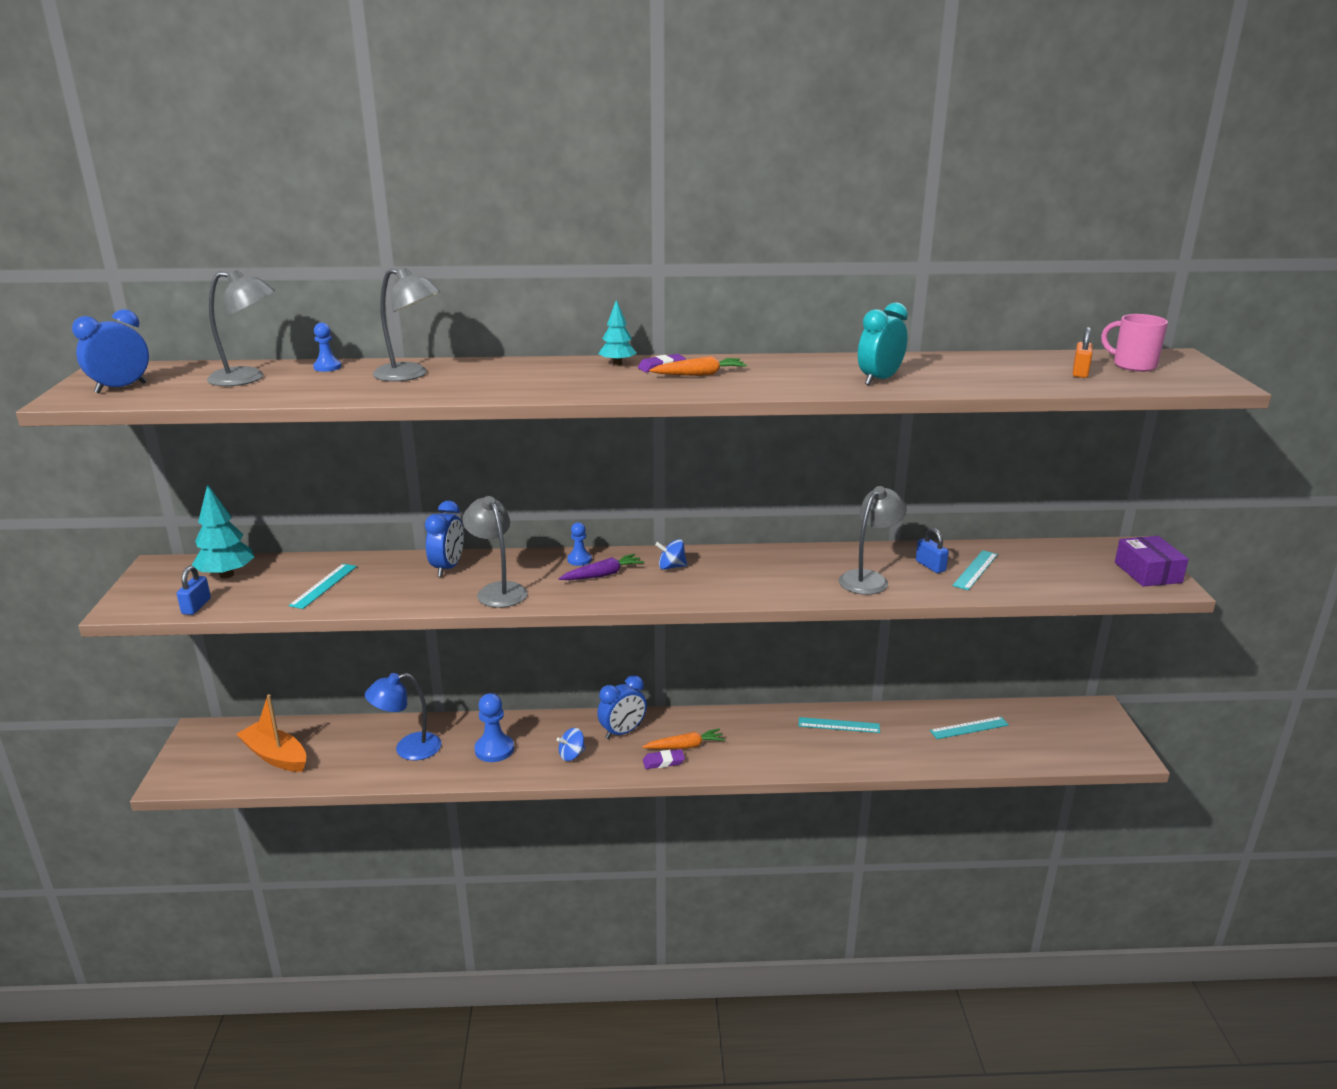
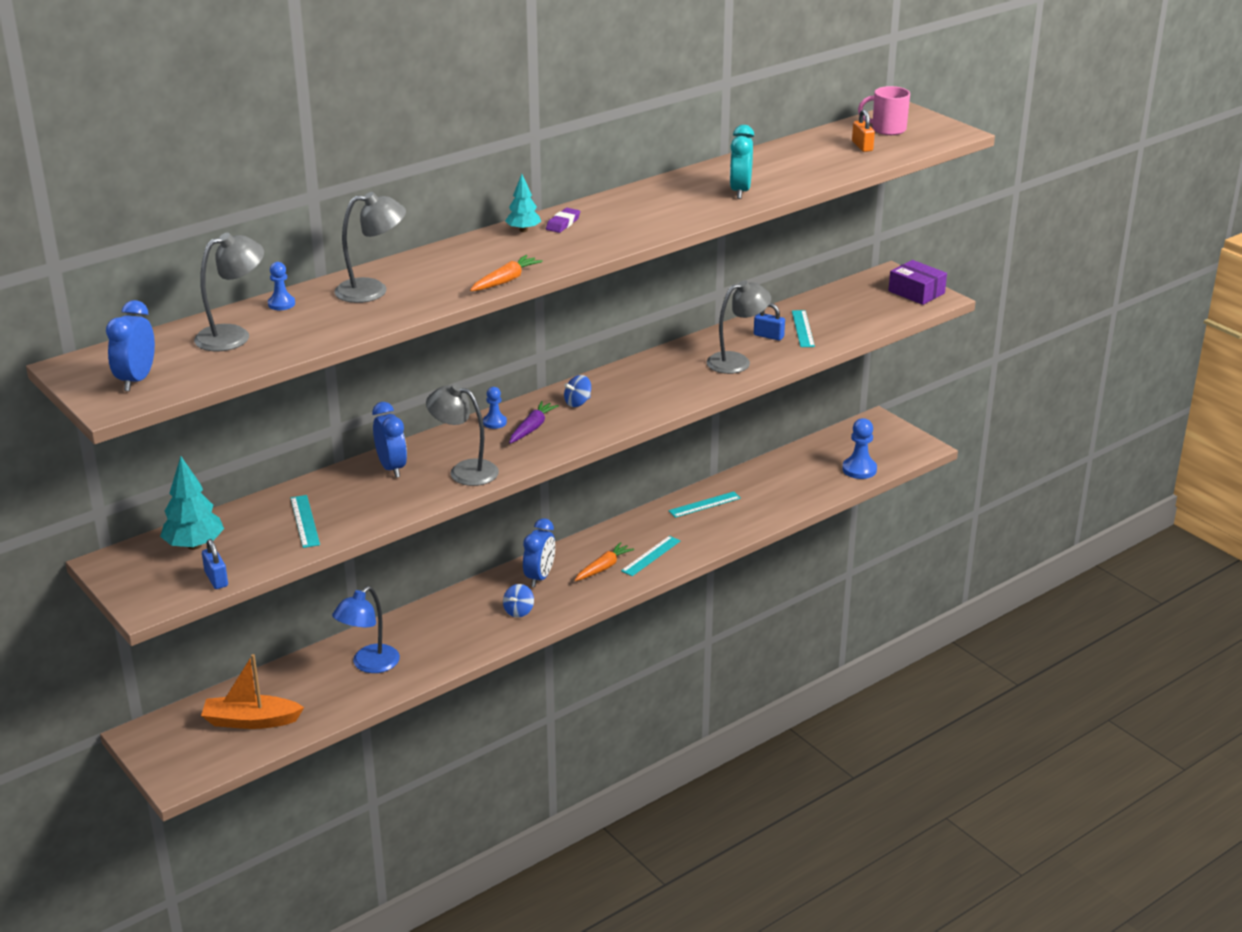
camera: 35 degrees left, 5 degrees up
blue pawn [474,693,514,762] -> blue pawn moved to [842,418,877,479]
purple eraser [643,749,685,769] -> none
orange carrot [649,356,747,376] -> orange carrot moved to [470,255,543,291]
grey lamp [839,486,907,595] -> grey lamp turned 60 degrees clockwise [707,280,771,374]
turquoise ruler [930,716,1009,739] -> turquoise ruler moved to [621,536,680,576]

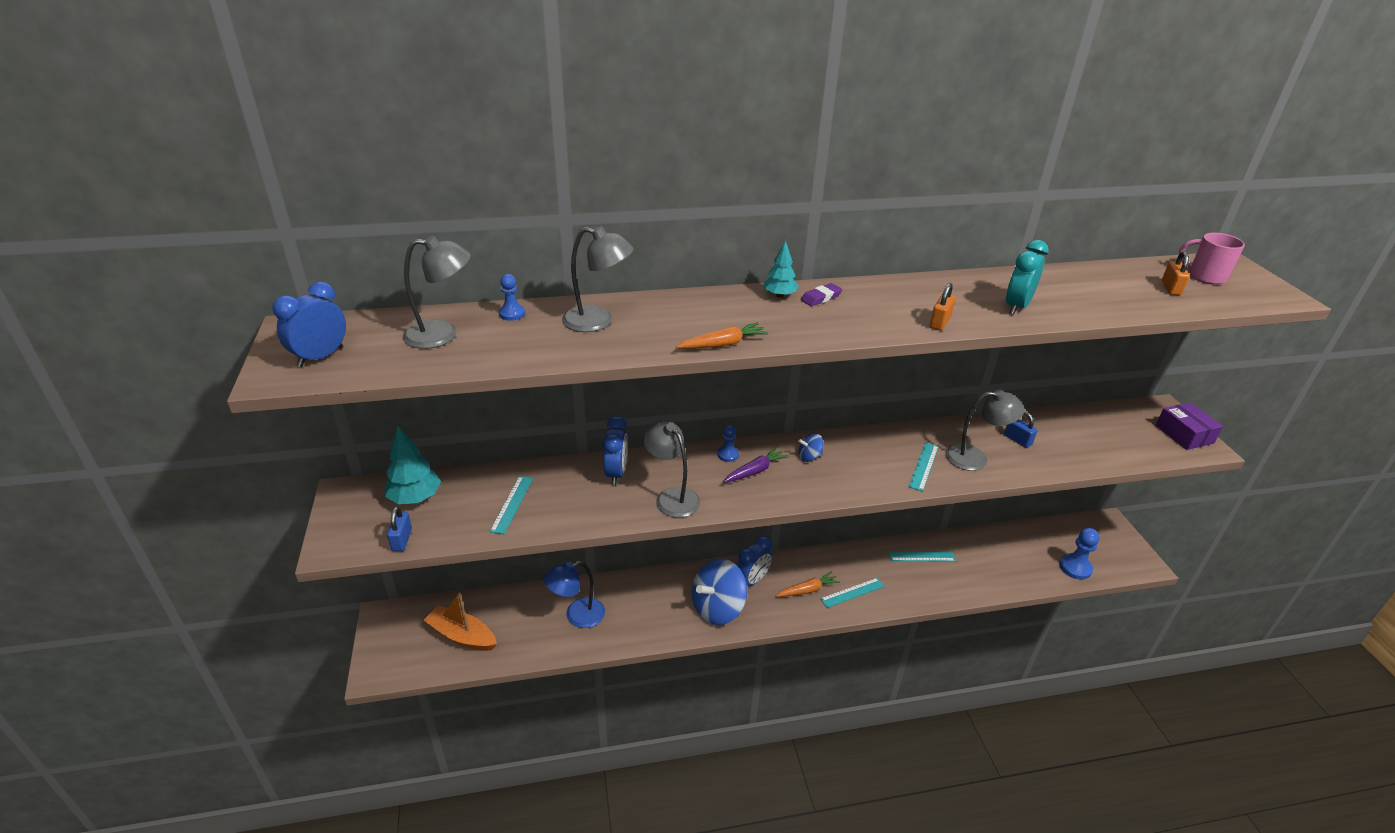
camera: 25 degrees right, 5 degrees up
blue spinning top [503,584,534,618] -> blue spinning top [692,558,747,625], size x2.24
turquoise ruler [792,310,815,347] -> turquoise ruler moved to [909,442,939,491]
none -> orange padlock [930,283,956,330]

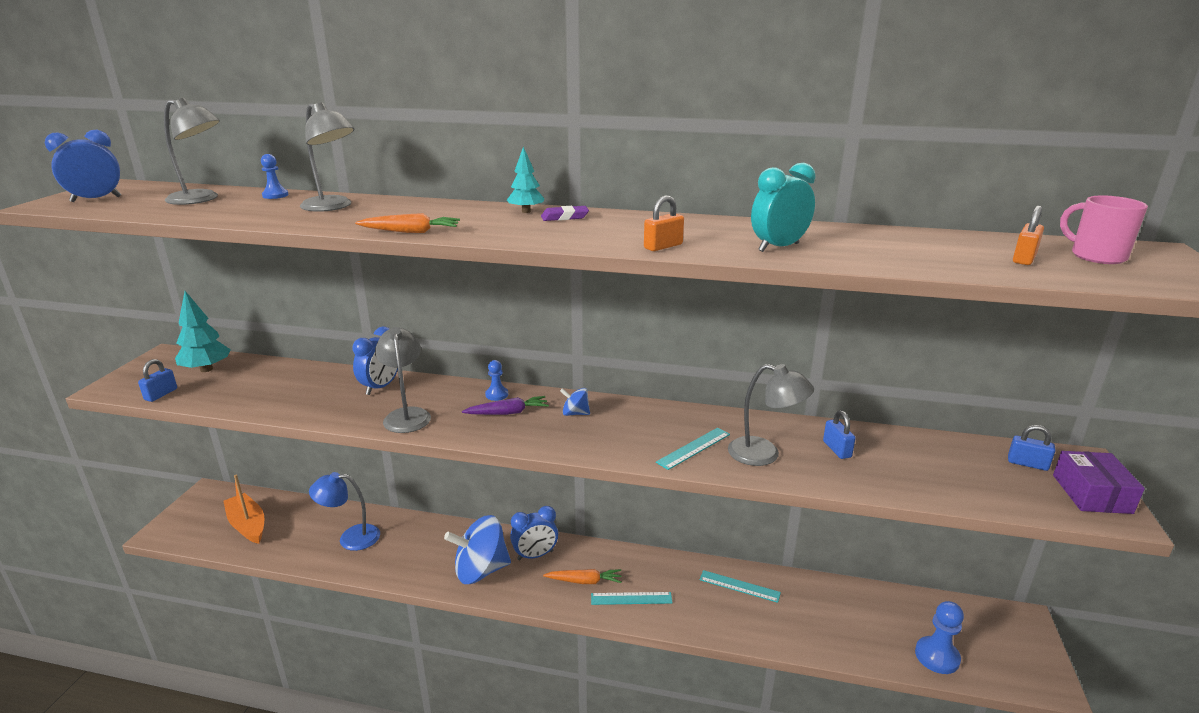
camera: 25 degrees right, 10 degrees down
turquoise ruler [490,476,533,534] -> none
none -> blue padlock [1008,425,1056,471]

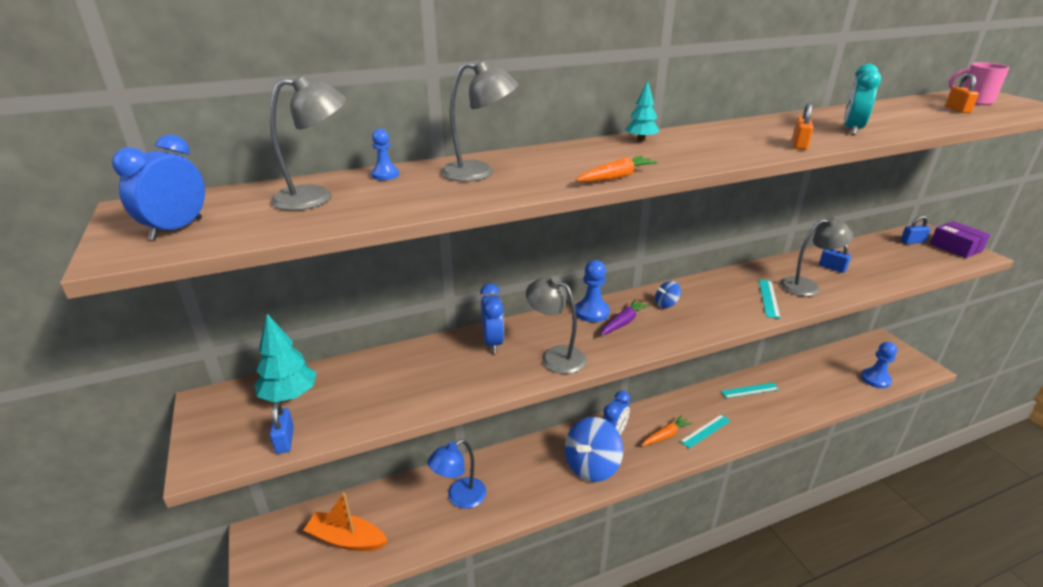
camera: 35 degrees left, 5 degrees up
blue pawn [485,360,508,401] -> blue pawn [575,260,610,322], size x1.68
purple eraser [541,206,589,221] -> none

